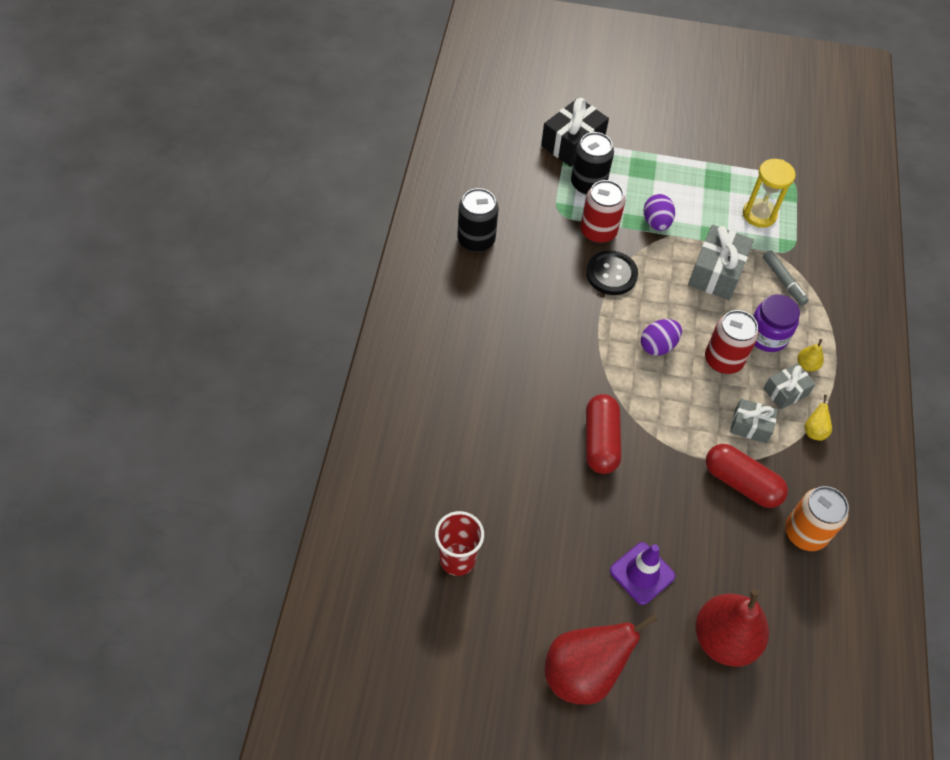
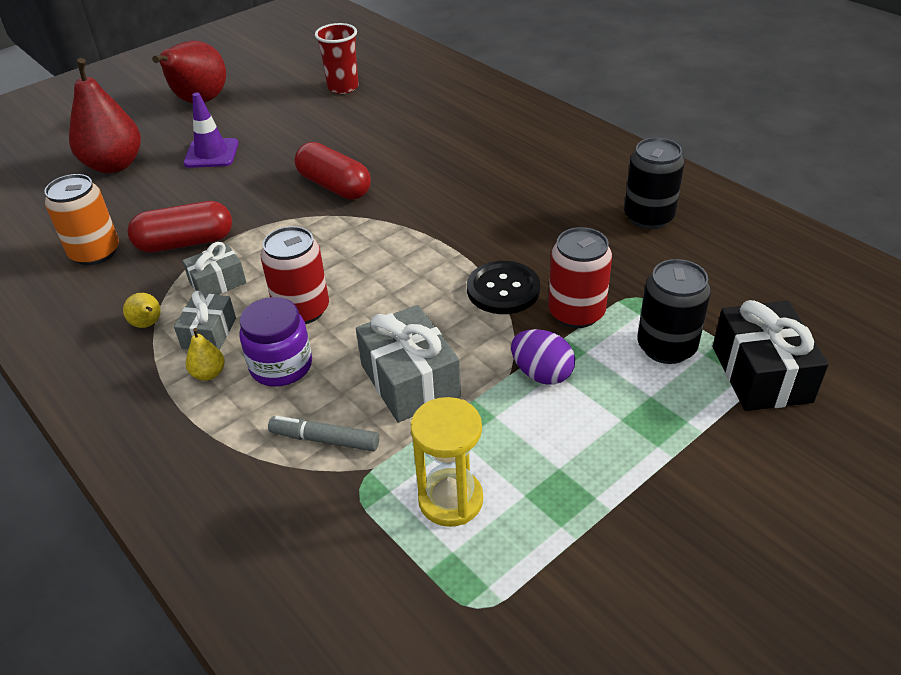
camera: 135 degrees right, 15 degrees down
purple egg [641,319,682,356] -> none

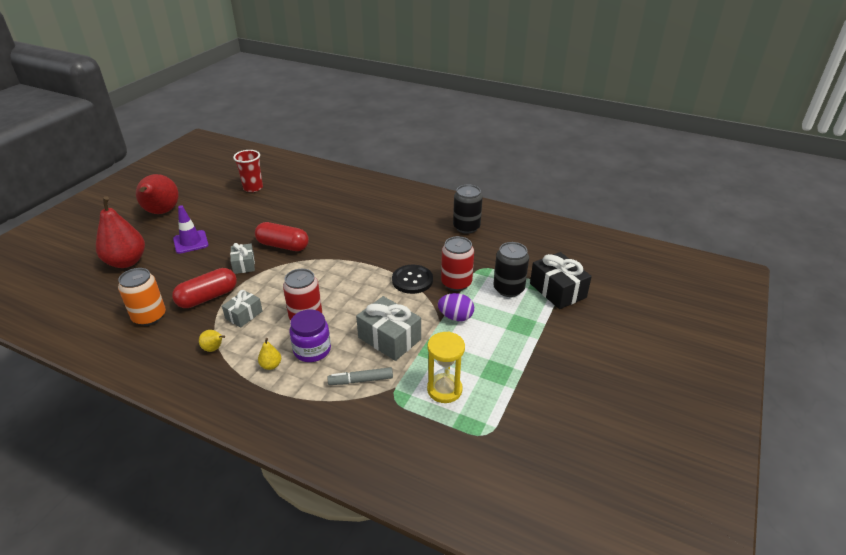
camera: 25 degrees left, 5 degrees down
grey gift [174,291,236,350] -> grey gift moved to [230,243,255,274]

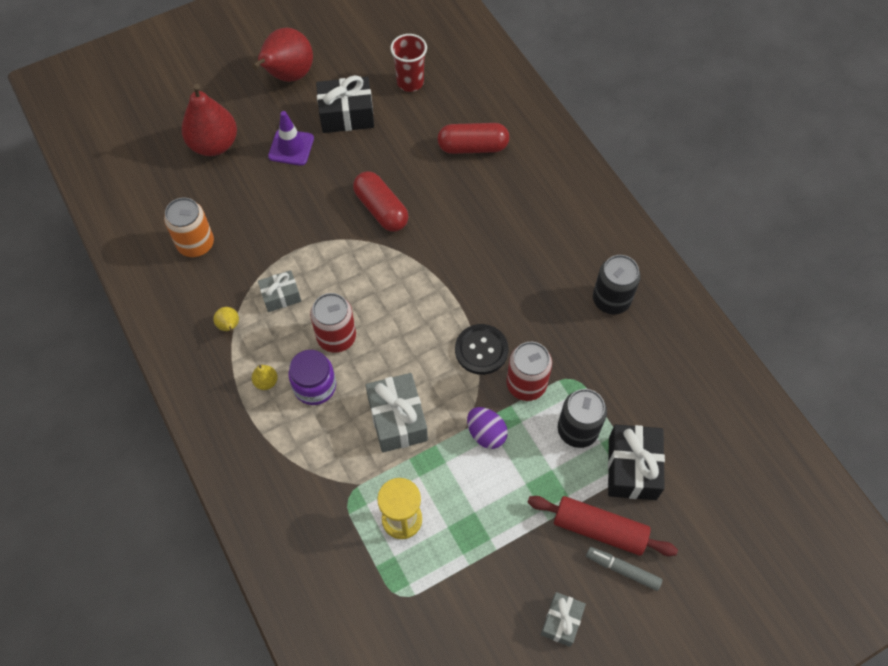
camera: 35 degrees right, 25 degrees up
red capsule [172,268,237,308] -> red capsule moved to [437,123,509,154]
grey gift [230,243,255,274] -> grey gift moved to [541,592,586,647]
grey marker [327,367,393,385] -> grey marker moved to [586,547,662,591]
none -> black gift [316,75,374,133]
none -> red rolling pin [528,496,678,556]

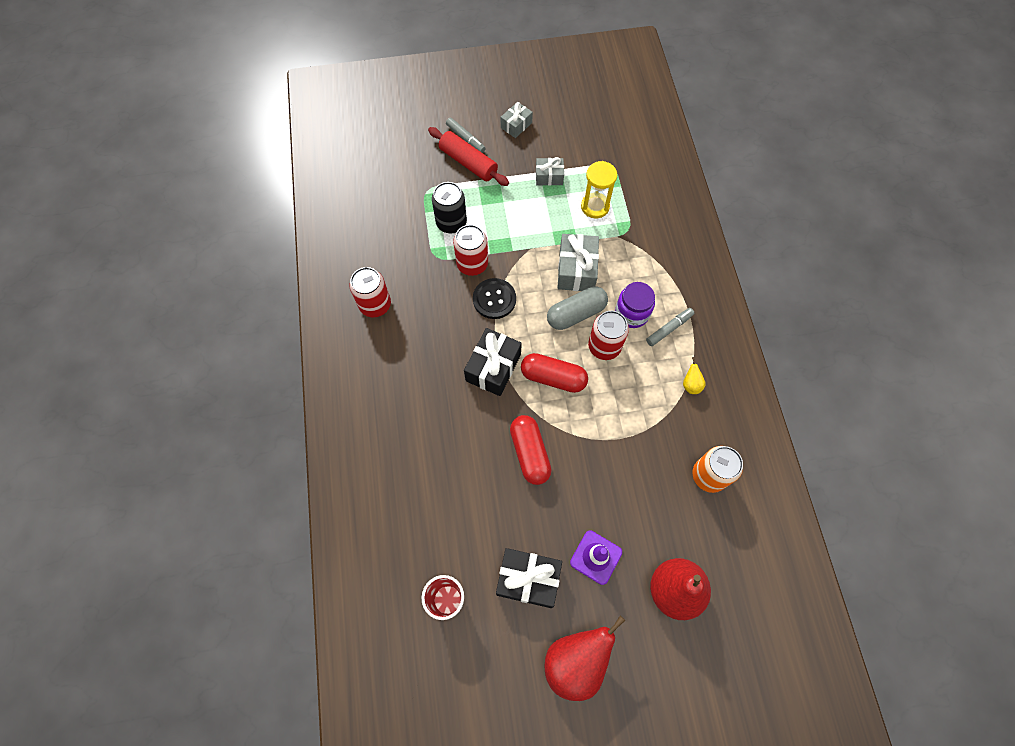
camera: 160 degrees left, 5 degrees up
yellow pear [252,365,278,390] -> grey marker [646,308,694,346]
grey gift [258,270,301,312] -> grey gift moved to [536,157,564,186]
red capsule [437,123,509,154] -> red capsule moved to [521,353,588,393]
purple egg [467,407,508,449] -> none
black can [593,255,641,314] -> red can [349,267,391,318]
black gift [608,424,665,500] -> black gift moved to [464,328,522,396]
none -> grey capsule [547,286,608,330]

